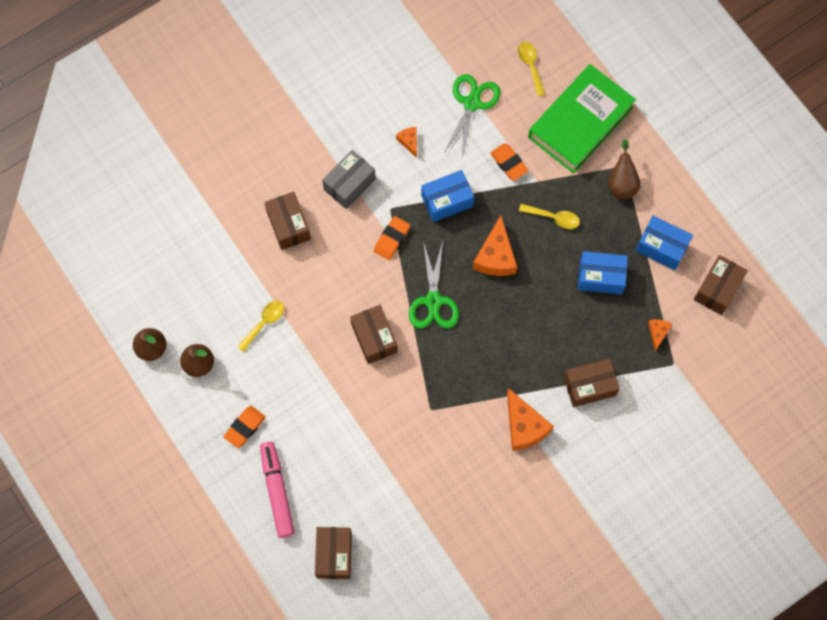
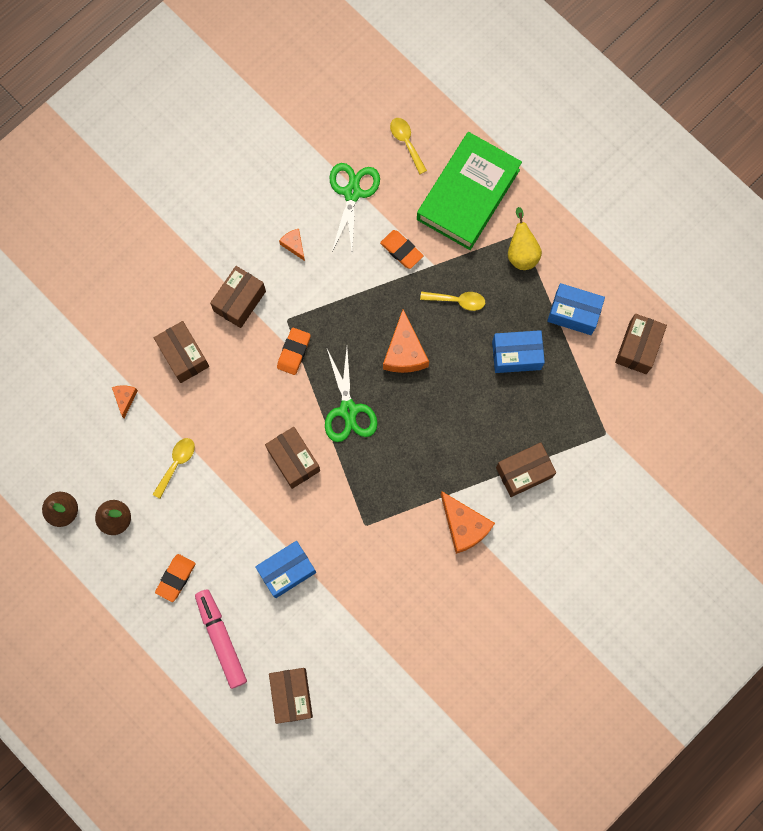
camera: 10 degrees left, 5 degrees up
grey box [322,150,376,209] -> brown box [210,266,266,328]
blue box [421,170,474,222] -> blue box moved to [255,541,316,598]
brown pear [608,140,640,199] -> yellow pear [508,207,542,270]
orange cheese [648,319,673,351] -> orange cheese moved to [112,385,138,418]

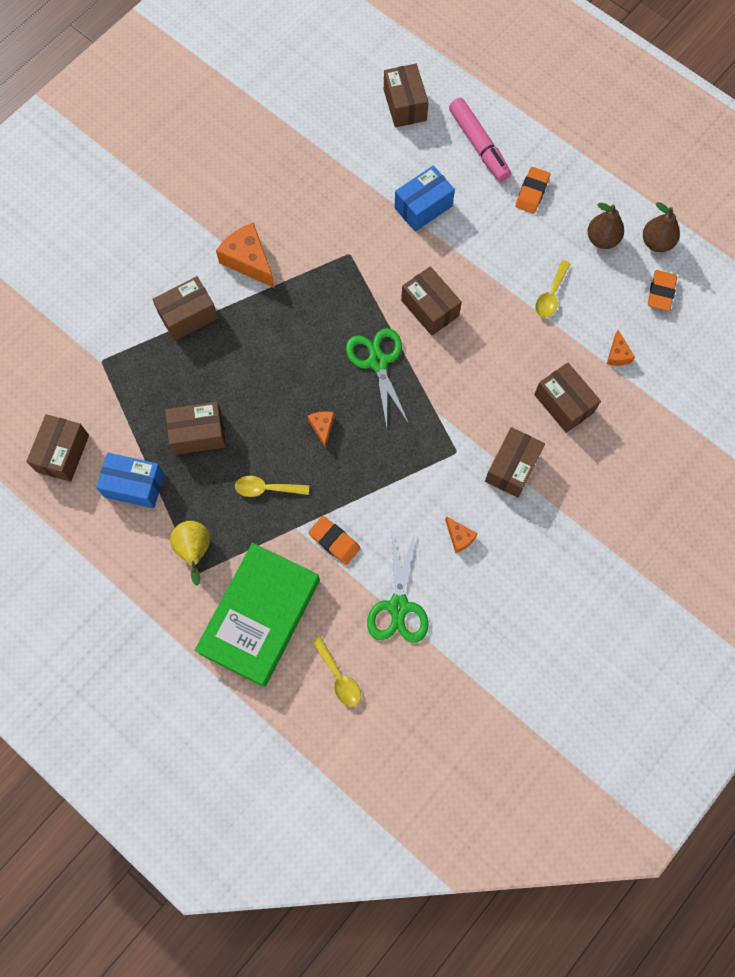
camera: 175 degrees right, 5 degrees down
orange eraser [277,328,311,375] -> orange eraser moved to [648,270,677,311]
orange cheese [383,309,429,373] -> orange cheese [308,411,334,448], size x0.52
blue box [492,330,545,373] -> brown box [165,402,226,455]

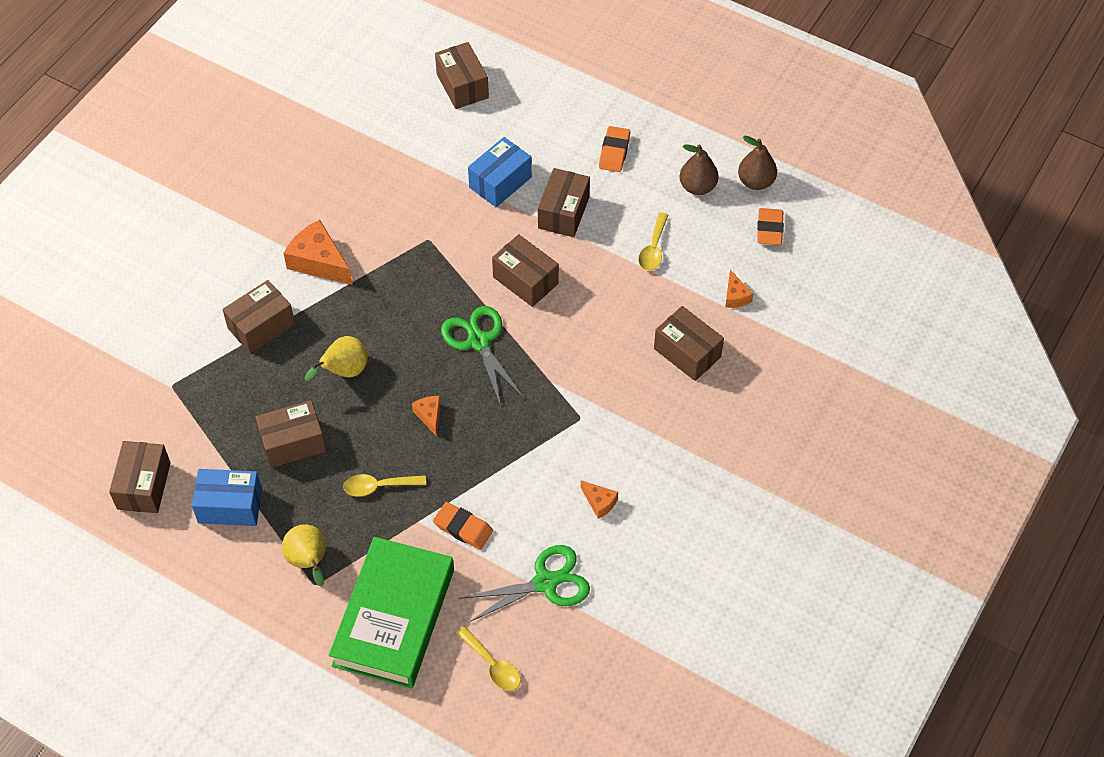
camera: 10 degrees left, 15 degrees down
green scissors [367,534,429,643] -> green scissors turned 105 degrees counterclockwise [459,545,590,623]
pink marker [449,98,511,181] -> none
brown box [485,427,545,498] -> brown box moved to [538,168,590,237]
none -> yellow pear [304,336,368,381]

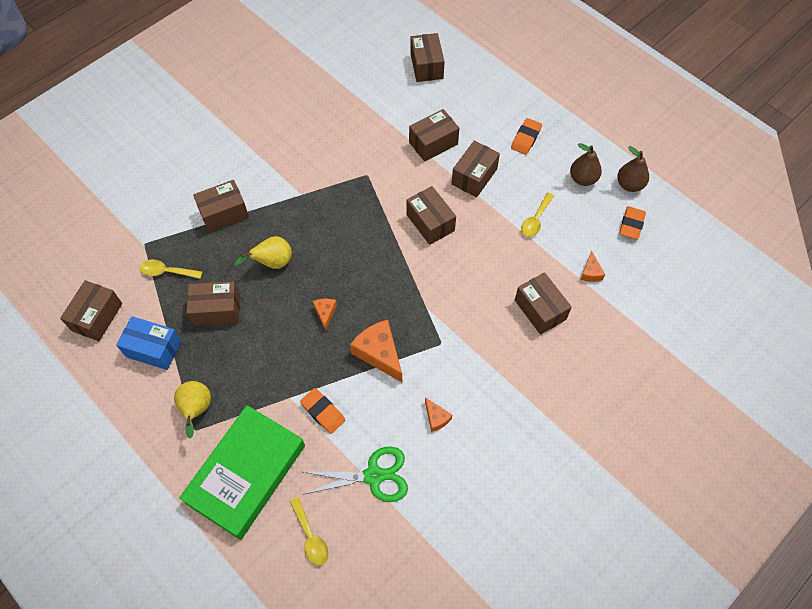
camera: 15 degrees right, 5 degrees up
orange cheese [283,220,353,285] -> orange cheese moved to [350,320,402,382]
yellow spoon [343,474,426,496] -> yellow spoon moved to [140,260,202,279]
green scissors [441,306,524,406] -> none
blue box [468,137,532,207] -> brown box [409,109,459,162]

